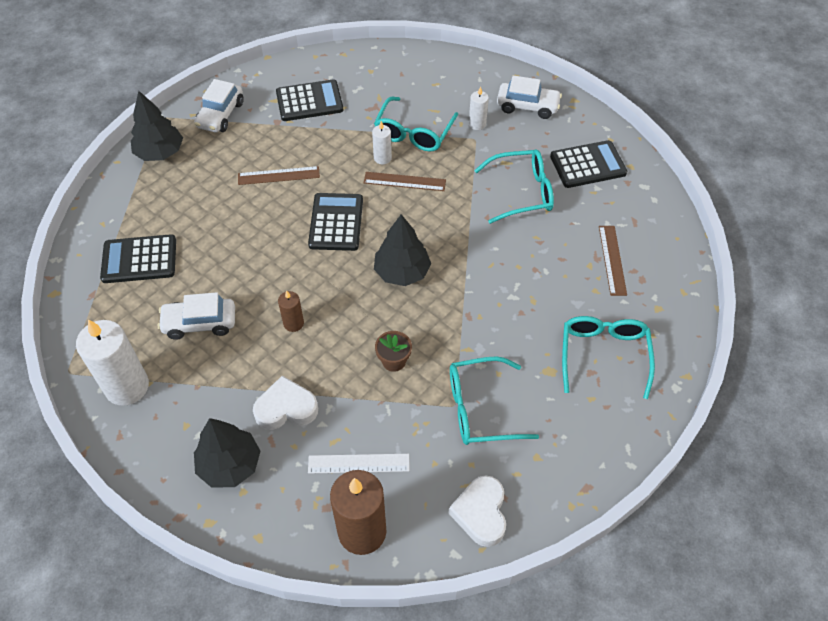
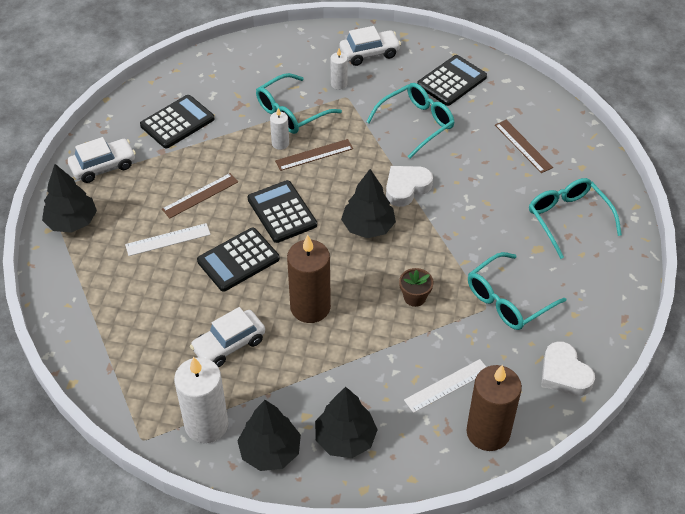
camera: 30 degrees left, 5 degrees down
black calculator [100,234,176,283] -> black calculator moved to [197,228,280,292]
white car [194,79,244,132] -> white car turned 105 degrees counterclockwise [68,137,136,183]
white heart [253,376,318,430] -> white heart moved to [386,166,433,207]
brown candle [278,291,304,332] -> brown candle [287,235,331,323], size x2.03
turquoise glasses [374,97,458,151] -> turquoise glasses turned 60 degrees clockwise [256,73,342,134]
none -> white ruler [125,223,211,256]
none -> black tree [237,400,301,471]

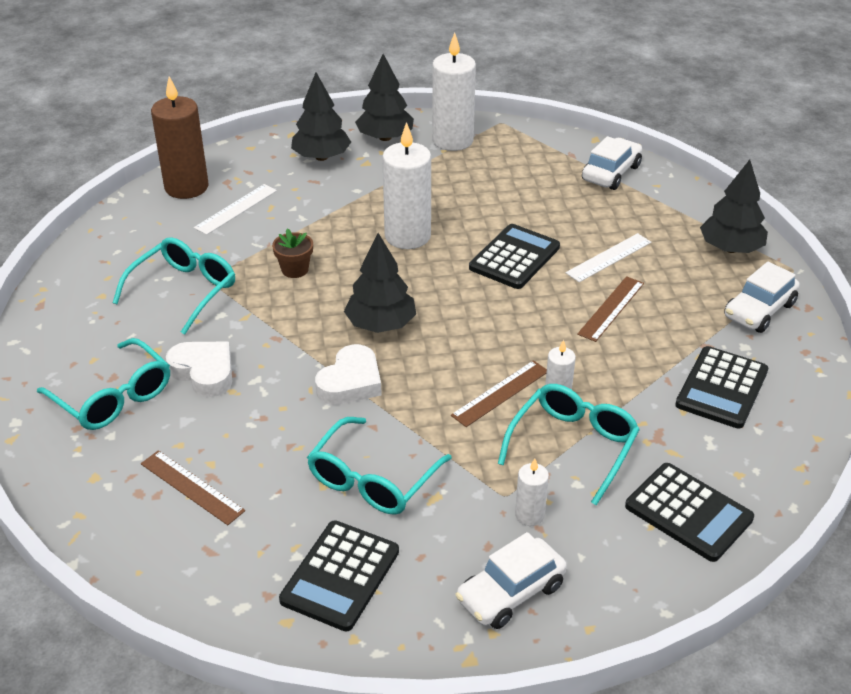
camera: 160 degrees right, 10 degrees down
white car [190,307,265,367] -> white car moved to [582,136,642,190]
black calculator [248,180,317,243] -> black calculator moved to [625,463,754,562]
brown candle [287,235,331,323] -> white candle [382,122,431,249]
white heart [541,341,595,396] -> white heart moved to [166,342,232,397]

